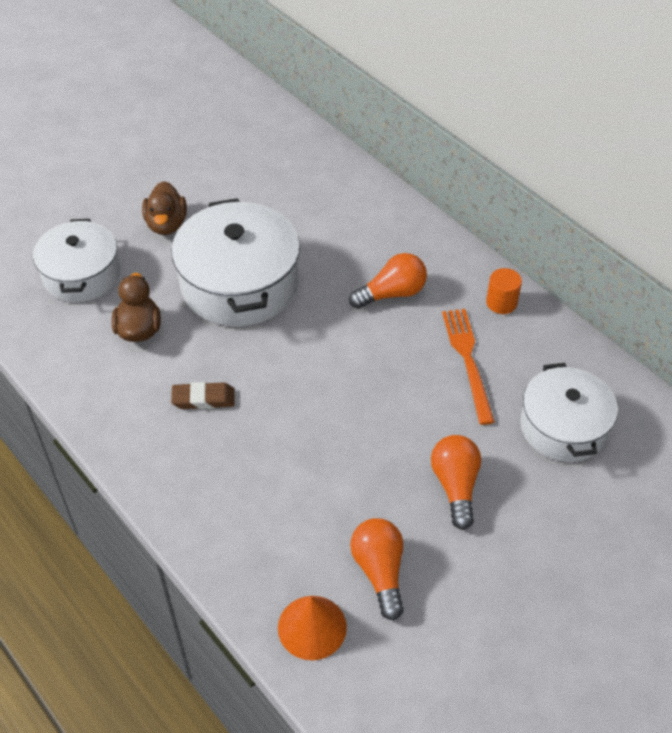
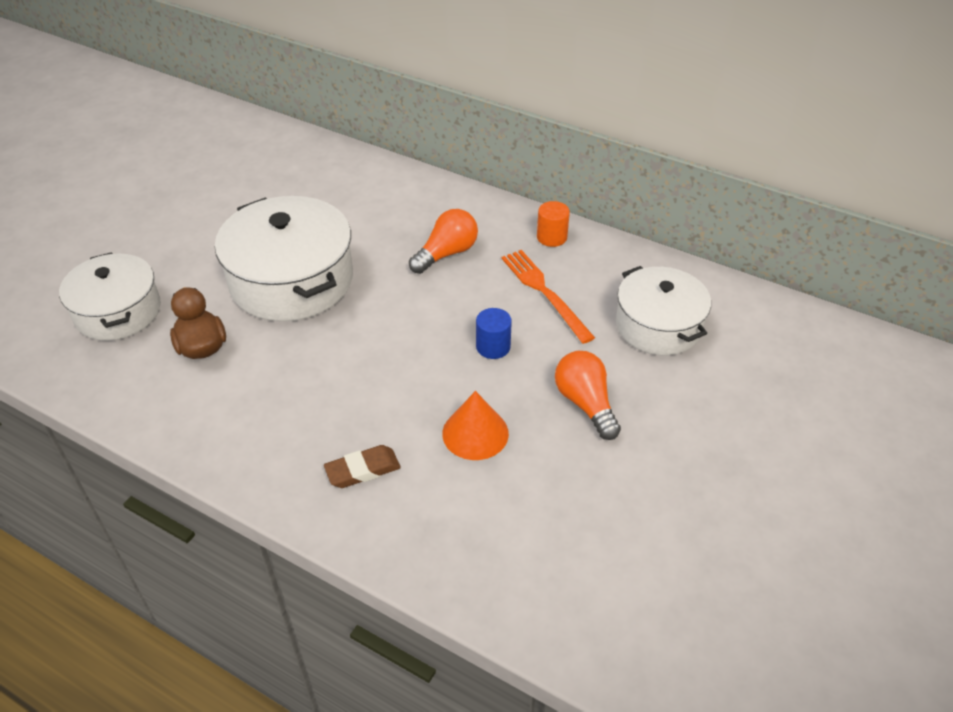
camera: 20 degrees left, 5 degrees down
brown duck [142,181,187,235] -> none
brown eraser [171,382,235,409] -> brown eraser moved to [324,445,401,488]
orange cone [278,596,347,660] -> orange cone moved to [442,391,509,460]
orange light bulb [350,518,404,621] -> none
none -> blue cylinder [476,308,512,359]

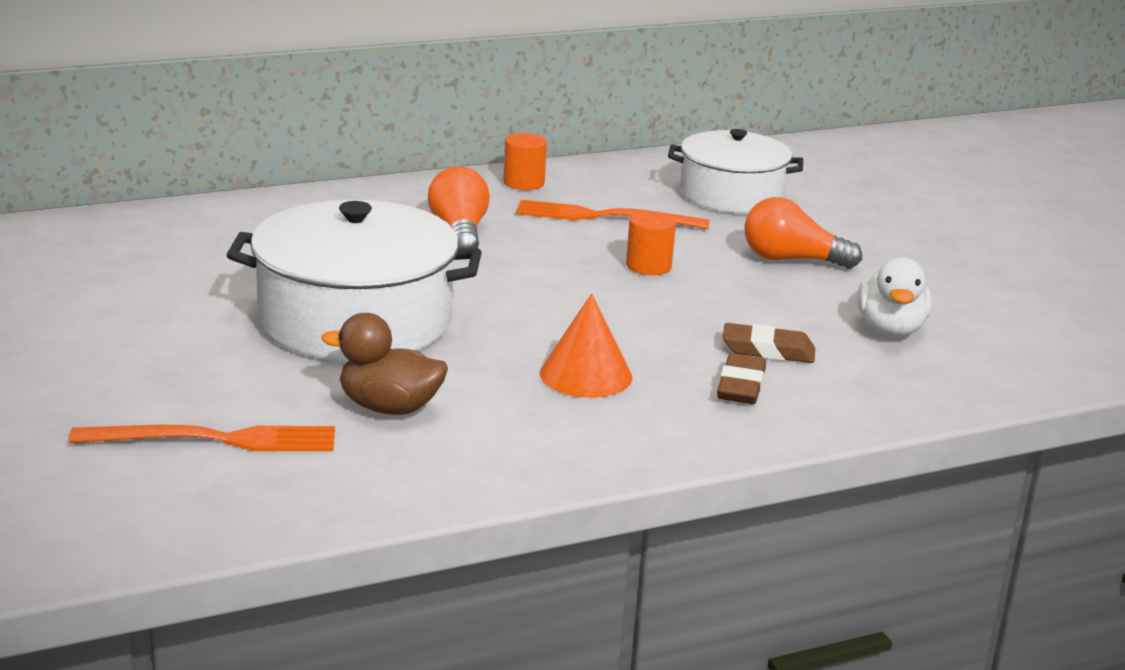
camera: 55 degrees left, 20 degrees down
white pot [59,252,161,341] -> orange fork [68,425,335,451]
orange cone [442,391,509,460] -> orange cone moved to [540,293,633,398]
blue cylinder [476,308,512,359] -> orange cylinder [626,211,676,275]
none -> brown eraser [722,323,815,363]
none -> white duck [857,257,932,337]

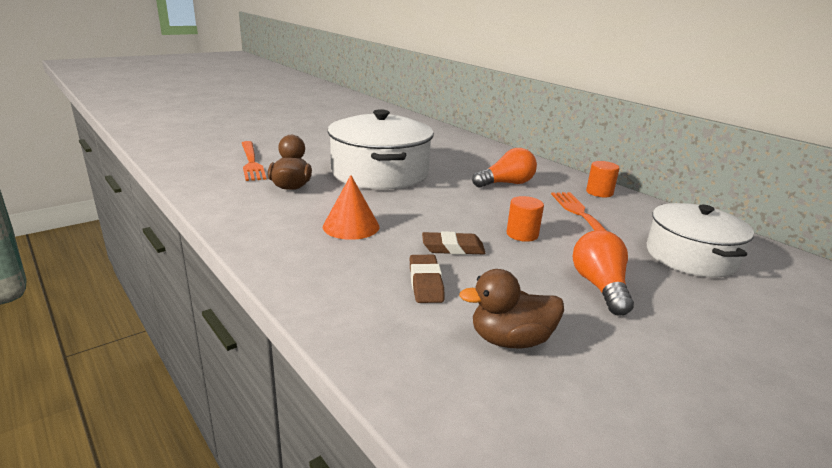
camera: 75 degrees right, 0 degrees up
brown eraser [717,353,766,404] -> brown eraser moved to [422,231,486,255]
white duck [857,257,932,337] -> brown duck [459,269,564,348]

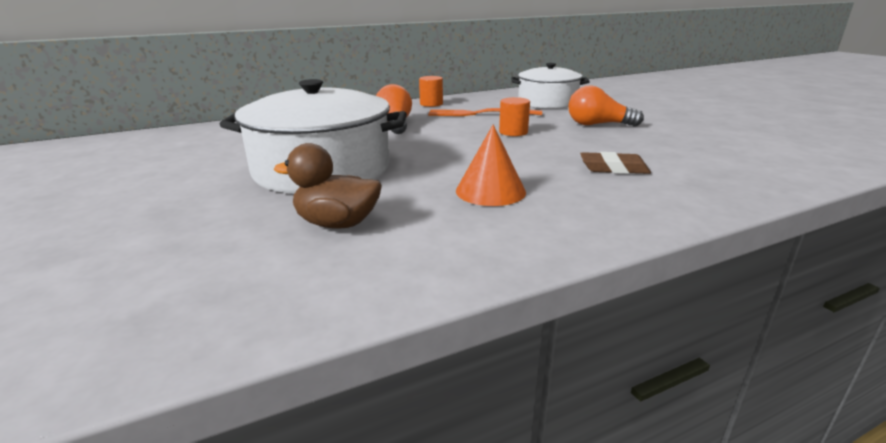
camera: 75 degrees left, 0 degrees up
orange fork [242,141,267,181] -> none
brown eraser [422,231,486,255] -> none
brown duck [459,269,564,348] -> none

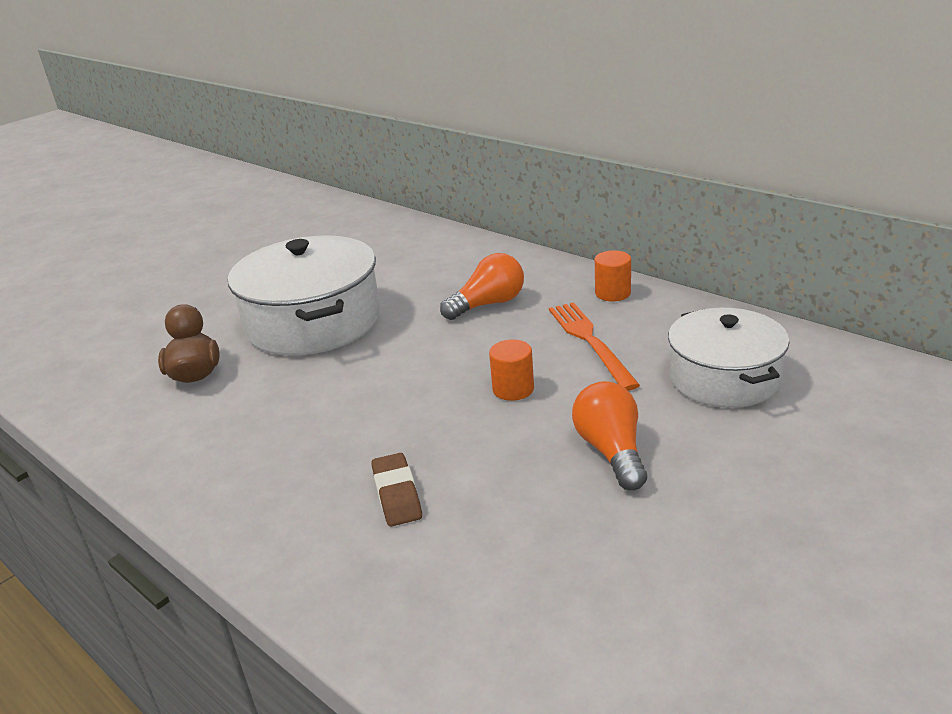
camera: 70 degrees right, 5 degrees up
orange cone [456,125,526,206] -> none

